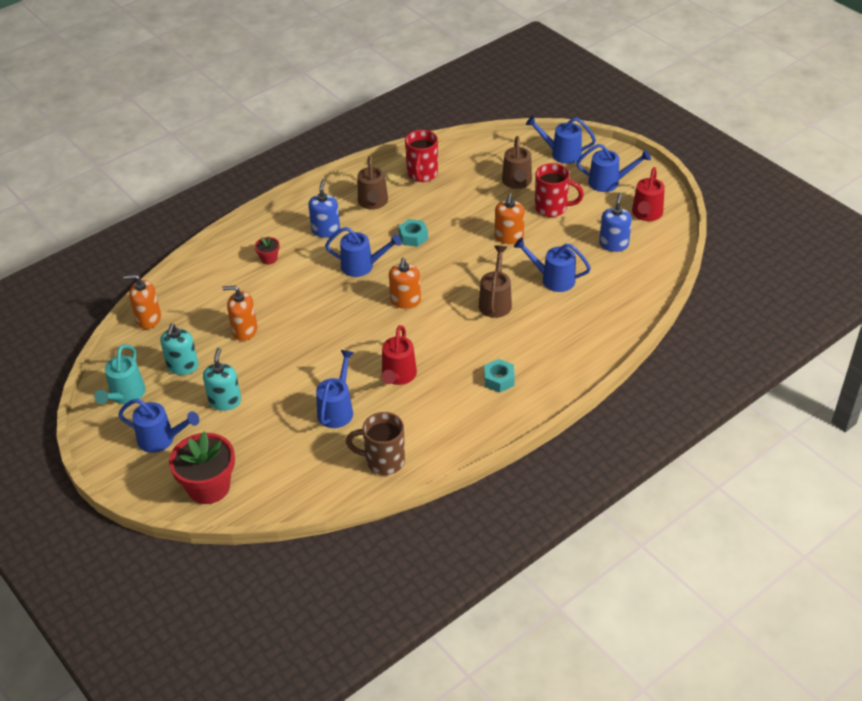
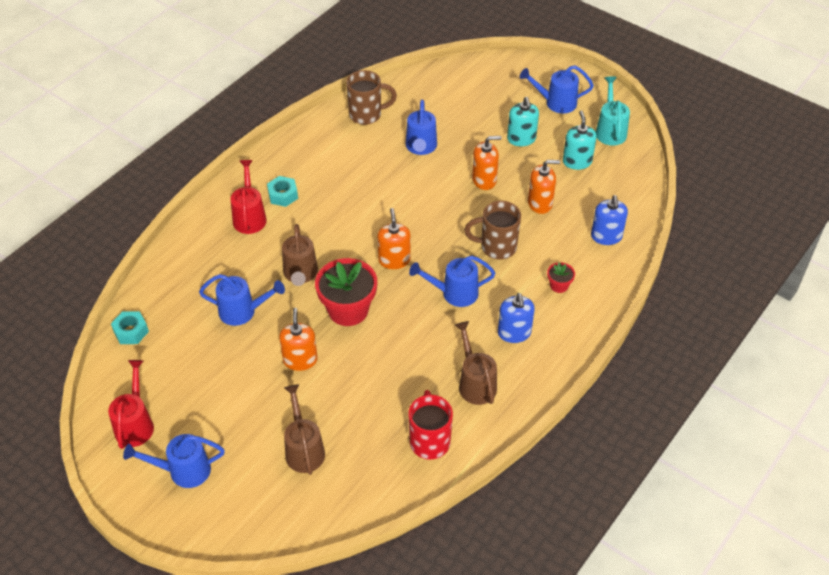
camera: 165 degrees right, 5 degrees up
orange soap dispenser [123,274,161,329] -> orange soap dispenser moved to [472,136,502,190]
red flower pot [169,432,235,504] -> red flower pot moved to [315,258,377,326]
red watering can [381,325,417,385] -> red watering can moved to [230,160,267,234]
turquoise nut [398,219,428,247] -> turquoise nut moved to [111,311,149,344]
blue watering can [526,116,596,164] -> none
red mug [535,163,584,217] -> none
blue soap dispenser [599,193,632,252] -> blue soap dispenser moved to [591,195,628,245]
none -> brown mug [464,201,521,260]

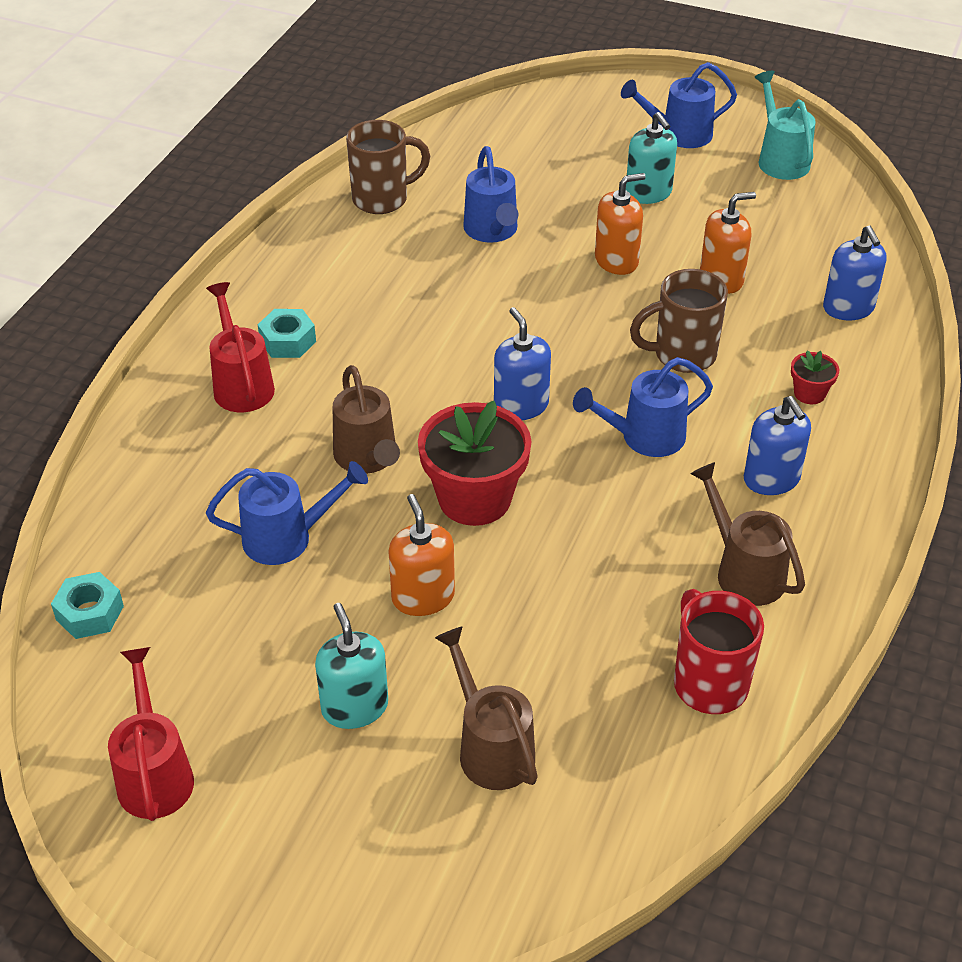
camera: 15 degrees left, 5 degrees down
blue watering can [123,434,225,488] -> none
orange soap dispenser [378,208,411,269] -> blue soap dispenser [494,307,551,420]
turquoise soap dispenser [563,110,597,170] -> turquoise soap dispenser moved to [315,603,388,729]

